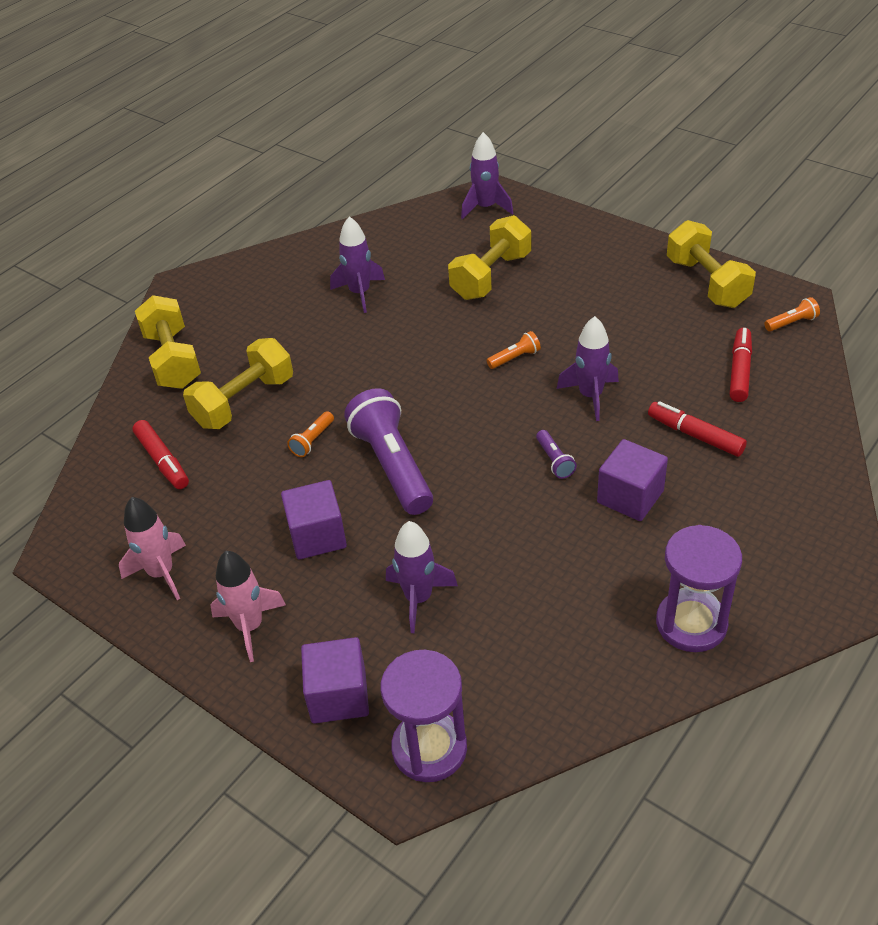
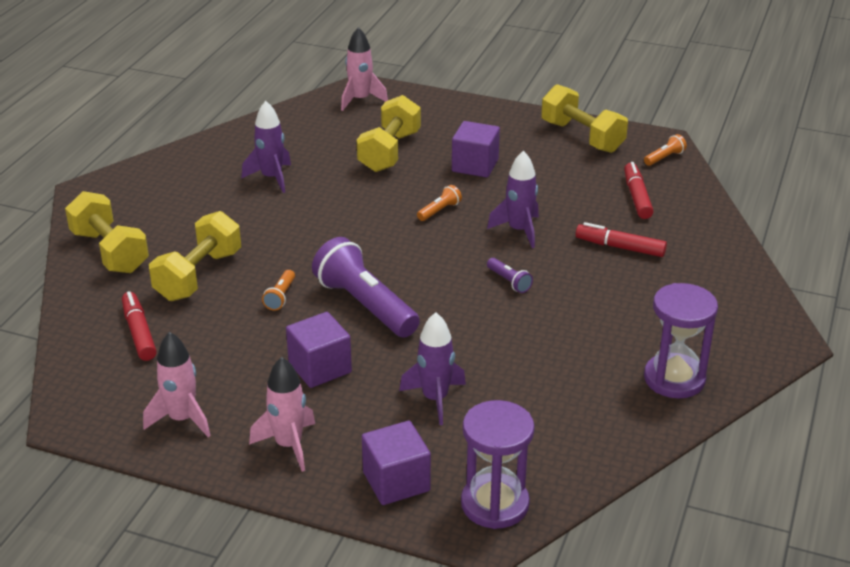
camera: 20 degrees left, 10 degrees down
red marker [132,420,189,489] -> red marker turned 150 degrees counterclockwise [122,291,157,361]
purple rocket [461,132,513,219] -> pink rocket [341,27,388,111]
purple cube [597,439,668,521] -> purple cube moved to [452,121,500,178]

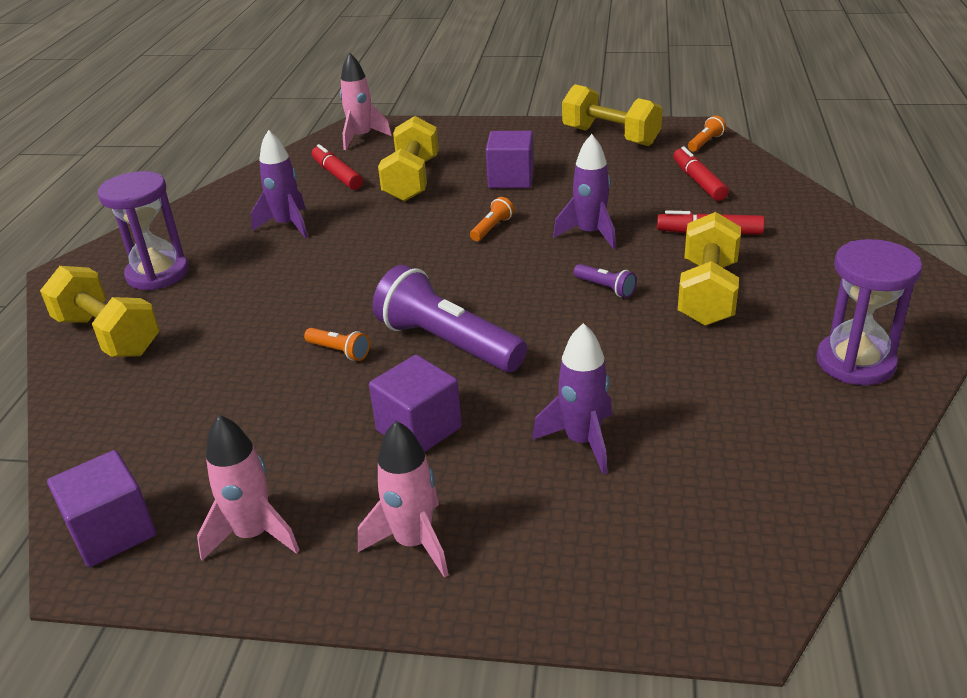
camera: 10 degrees left, 0 degrees up
red marker [122,291,157,361] -> red marker moved to [312,144,363,190]
yellow dumbbell [149,211,241,301] -> yellow dumbbell moved to [678,212,741,326]
orange flashlight [262,270,295,311] -> orange flashlight turned 60 degrees counterclockwise [304,328,370,361]
purple cube [362,421,431,505] -> purple cube moved to [47,450,156,567]
purple hourglass [461,400,535,529] -> purple hourglass moved to [98,171,189,290]

